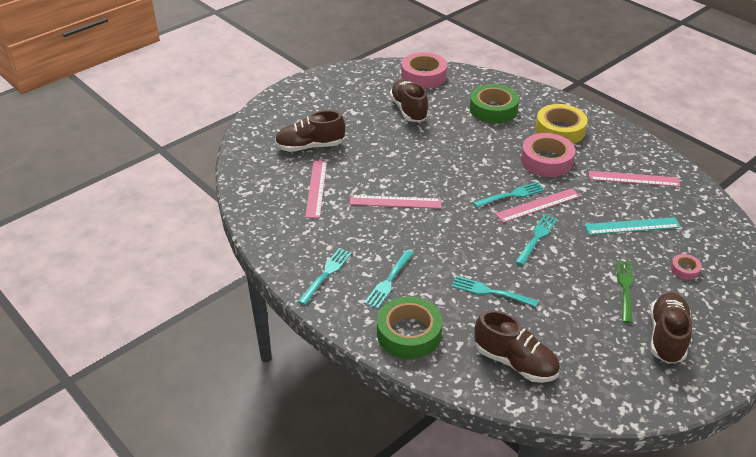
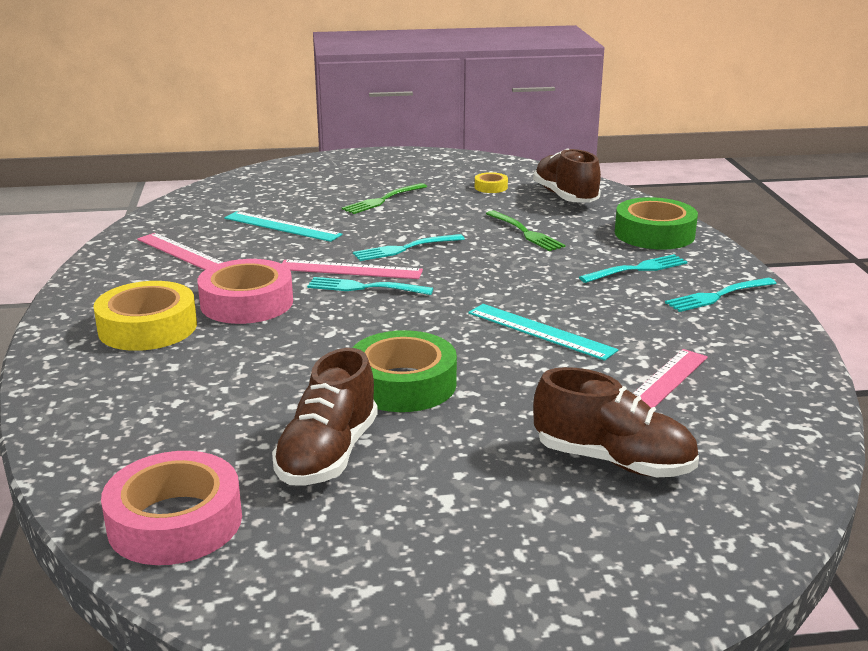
camera: 145 degrees left, 15 degrees down
pink ruler [349,195,441,209] -> turquoise ruler [468,304,618,361]
turquoise fork [451,276,538,307] -> green fork [486,211,566,251]
green tape [470,84,519,124] -> green tape moved to [352,330,457,412]
brown shoe [650,292,692,364] -> none
pink tape [671,254,702,280] -> none
none -> yellow tape [475,172,508,193]

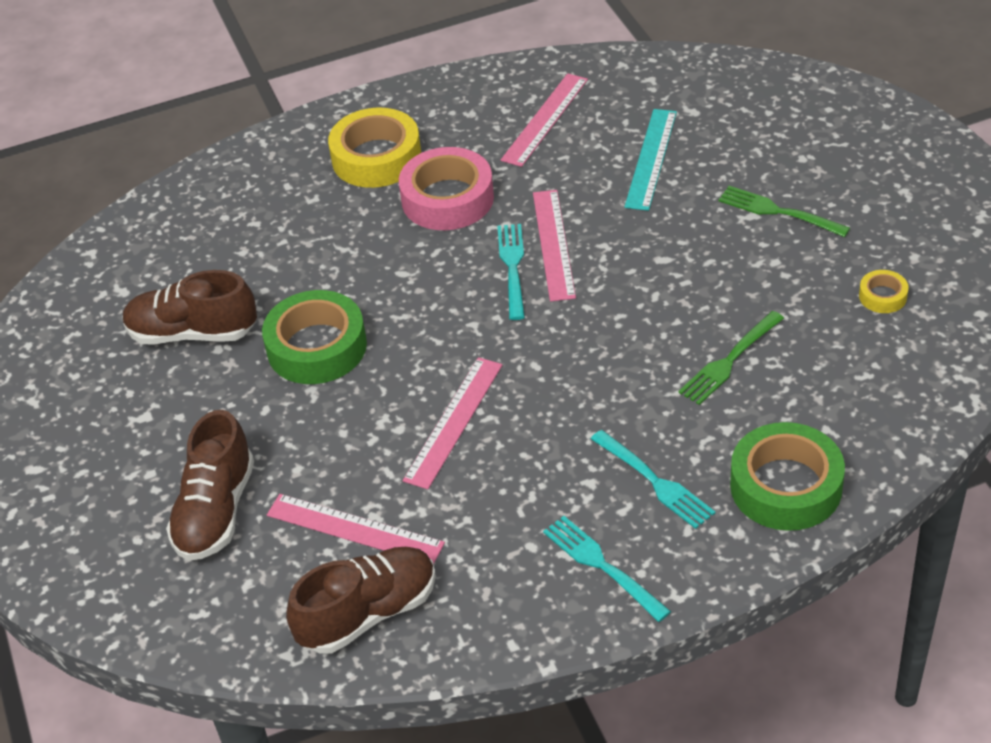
camera: 80 degrees right, 20 degrees up
pink tape [101,451,242,565] -> none
turquoise fork [353,234,465,261] -> none
turquoise ruler [468,304,618,361] -> pink ruler [403,357,502,489]
brown shoe [533,148,601,203] -> brown shoe moved to [286,547,436,653]

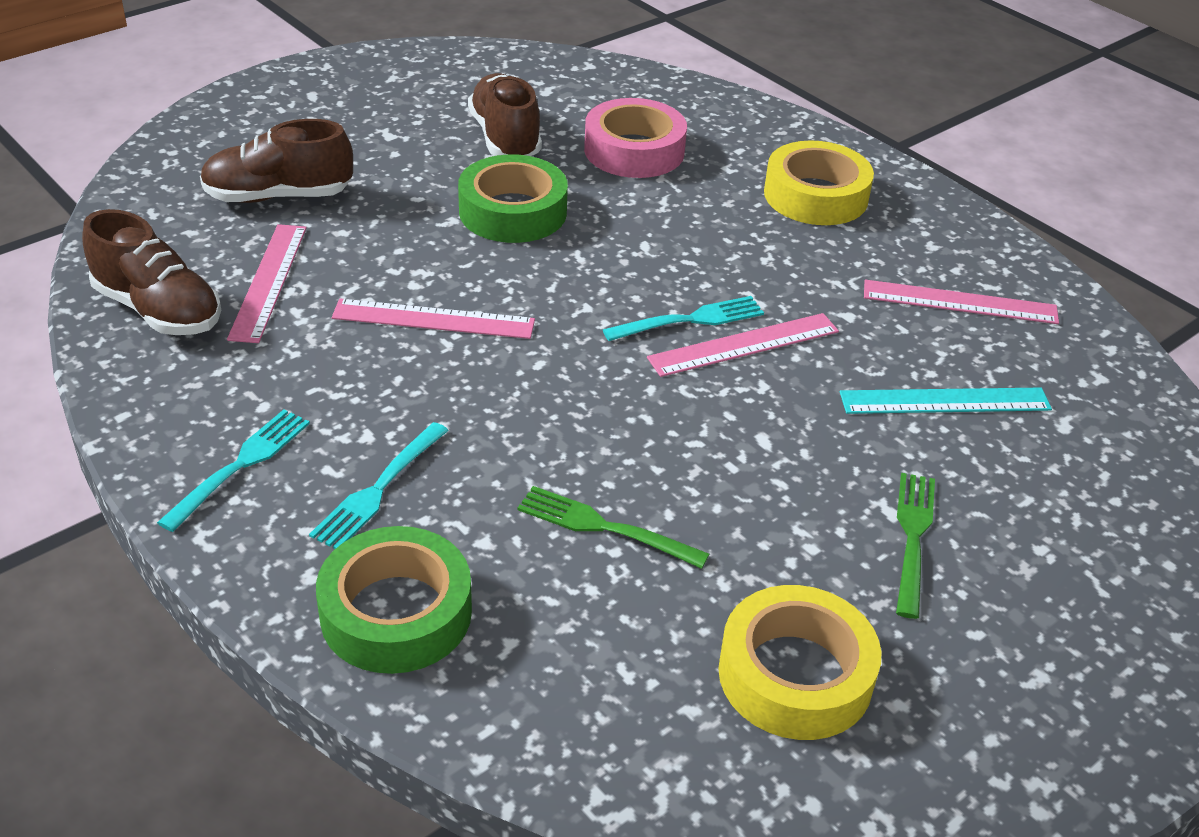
camera: 65 degrees right, 5 degrees down
pink tape [399,147,494,230] -> pink tape moved to [584,98,687,178]
yellow tape [859,270,909,313] -> yellow tape [718,585,881,740], size x2.13

